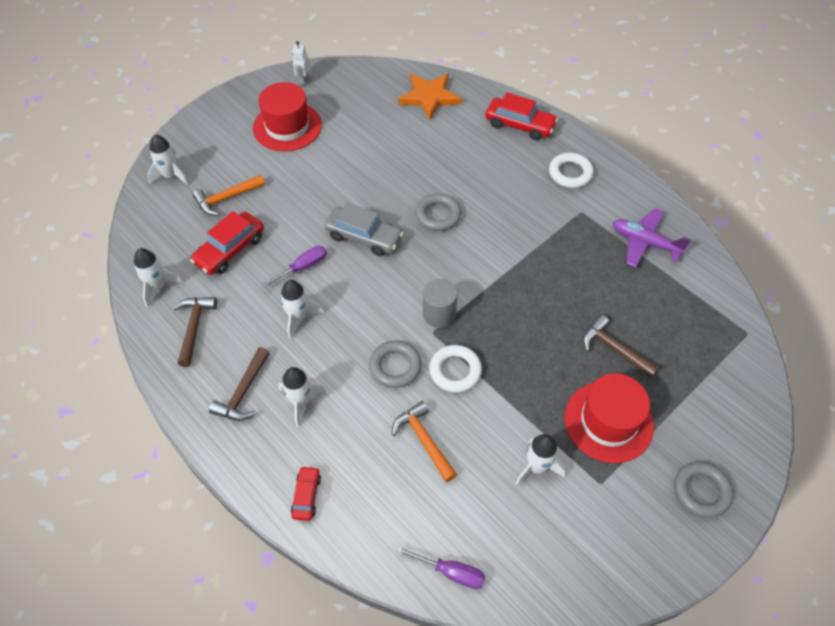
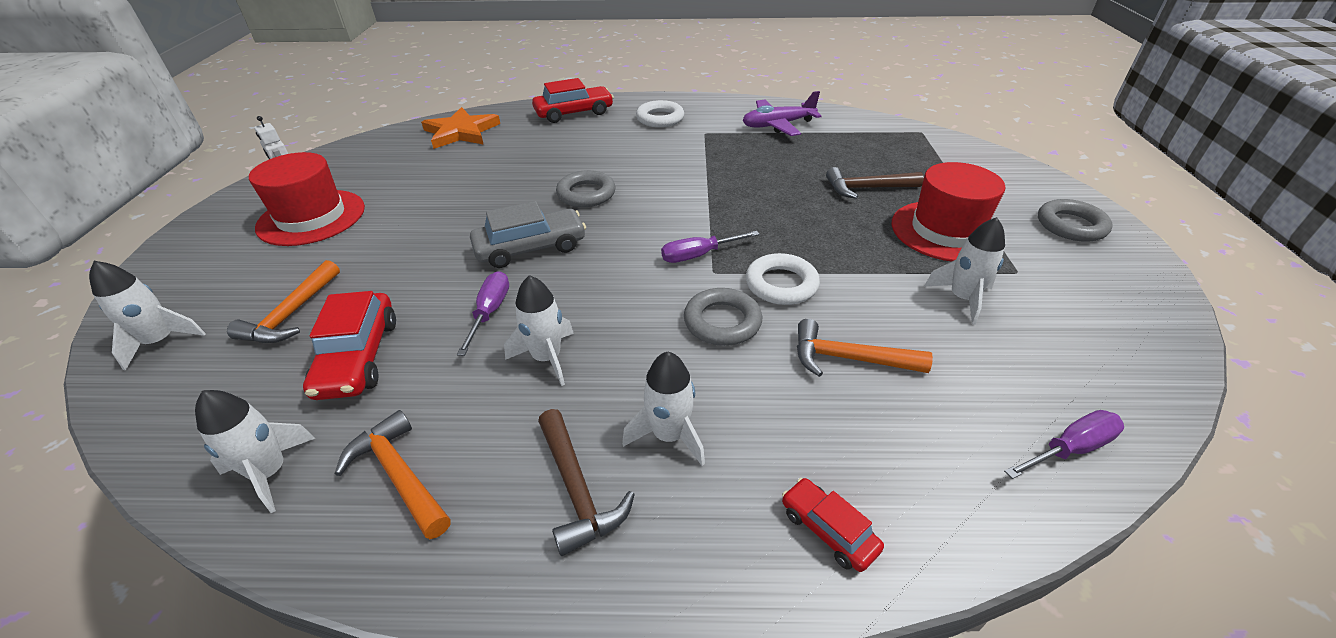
camera: 45 degrees left, 15 degrees down
brown hammer [173,297,217,367] -> orange hammer [334,410,451,539]
grey cylinder [423,279,458,328] -> purple screwdriver [661,231,760,263]

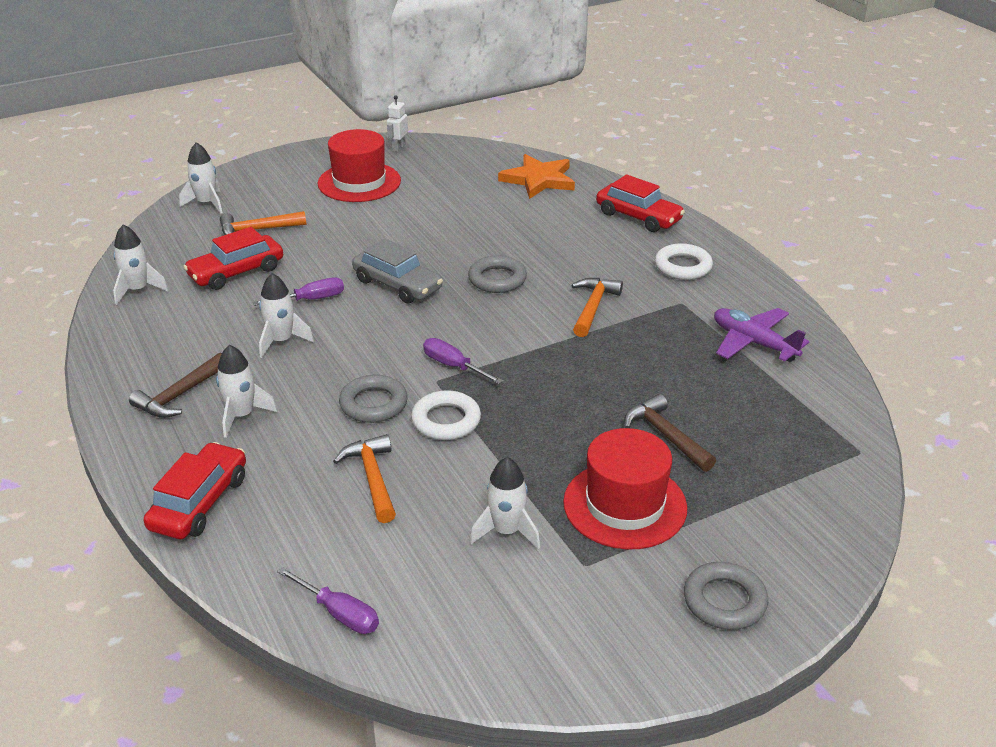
camera: 60 degrees right, 5 degrees down
orange hammer [334,410,451,539] -> orange hammer moved to [572,278,623,337]
red car [782,478,884,572] -> red car [144,442,246,539], size x1.75

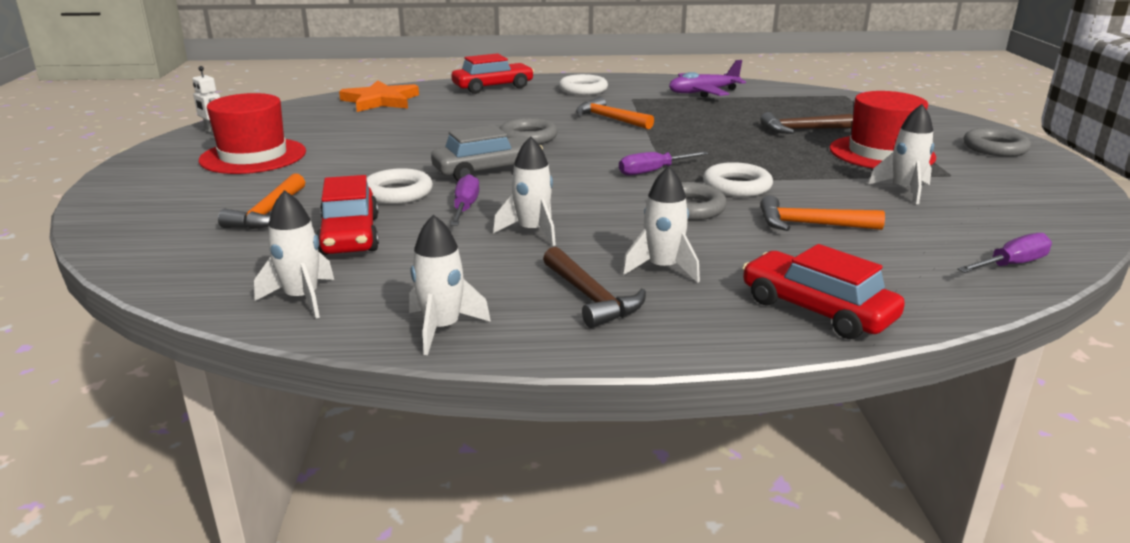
camera: 65 degrees left, 10 degrees down
white rocket [179,142,223,213] -> white rocket moved to [409,214,491,355]
none -> white ring [367,168,433,204]

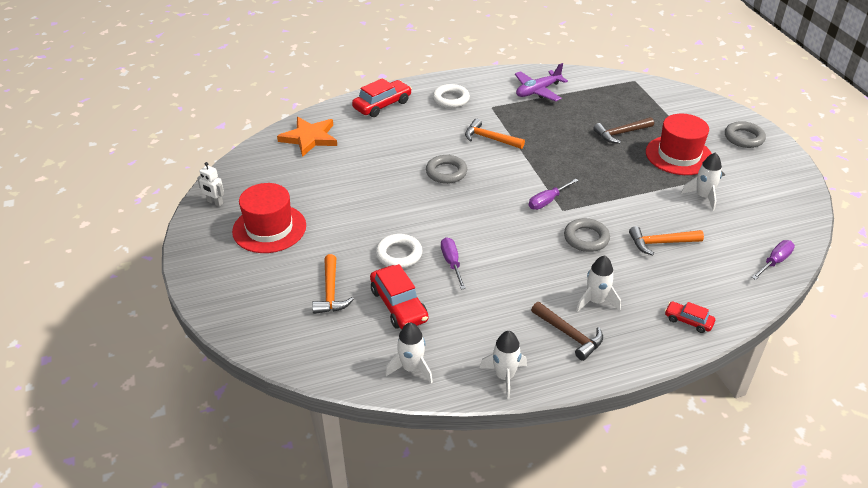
camera: 15 degrees left, 15 degrees up
grey car [431,125,543,181] -> none
white rocket [493,136,556,246] -> none
white ring [703,162,773,197] -> none
red car [742,244,905,339] -> red car [665,301,715,333], size x0.57

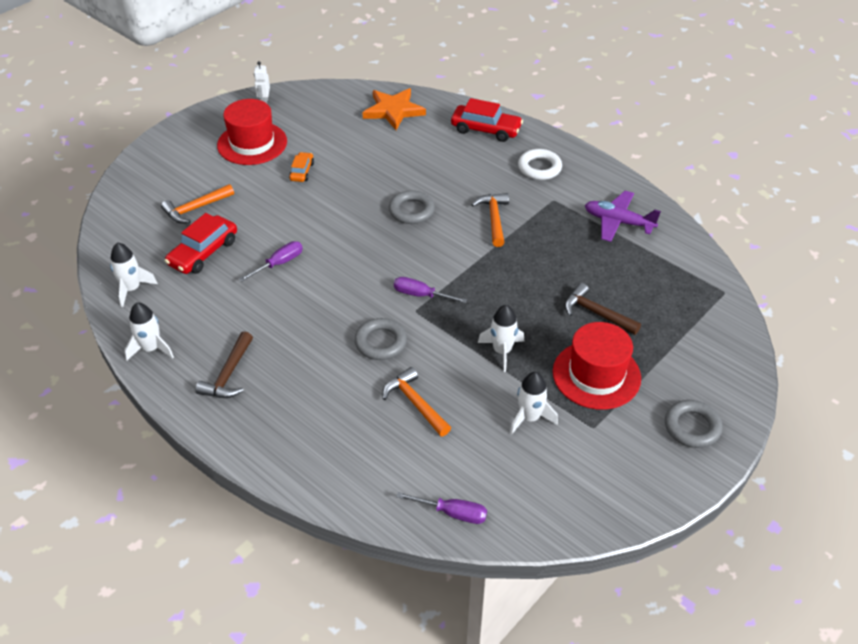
camera: 60 degrees right, 5 degrees up
white ring [376,234,422,268] -> none
white rocket [576,255,621,312] -> white rocket moved to [478,305,524,372]
red car [665,301,715,333] -> none
none -> orange car [289,152,314,182]

